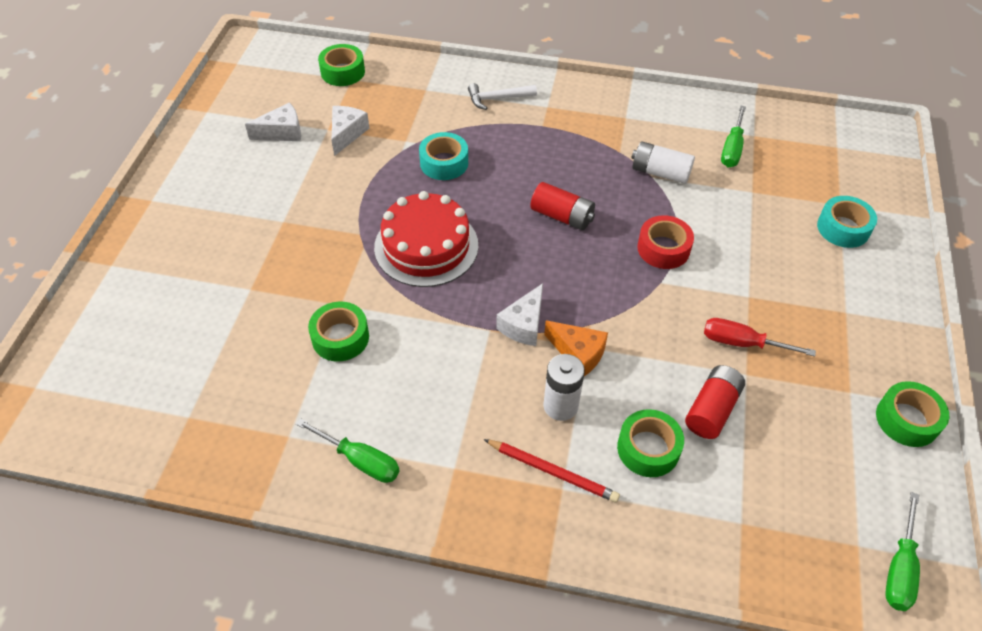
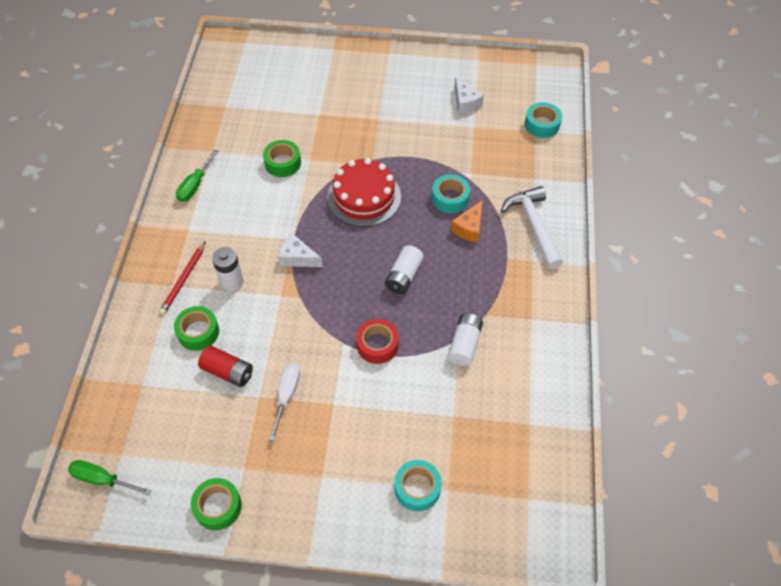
camera: 85 degrees right, 5 degrees up
green tape [318,44,365,86] -> turquoise tape [525,102,562,138]
white cheese [332,106,370,156] -> none
white hammer [468,83,537,110] -> white hammer [501,186,563,269], size x1.65
red battery [530,182,595,230] -> white battery [385,245,424,294]
orange cheese [544,320,608,376] -> orange cheese moved to [451,200,483,243]
red screwdriver [704,318,816,356] -> white screwdriver [269,363,300,441]
green screwdriver [721,106,746,168] -> none

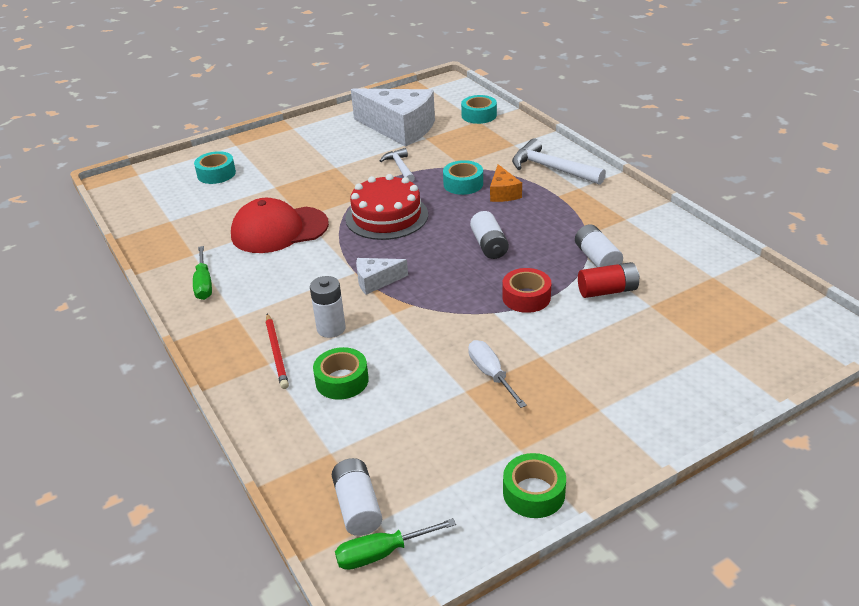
camera: 35 degrees left, 20 degrees down
red battery [198,346,253,387] -> red battery moved to [578,262,640,298]
green tape [263,140,301,177] -> red cap [231,198,329,253]
turquoise tape [394,460,442,511] -> turquoise tape moved to [194,151,236,184]
white cheese [455,77,484,114] -> white cheese [351,88,435,147], size x2.15
none -> white battery [332,458,382,536]
none -> white hammer [380,148,415,182]

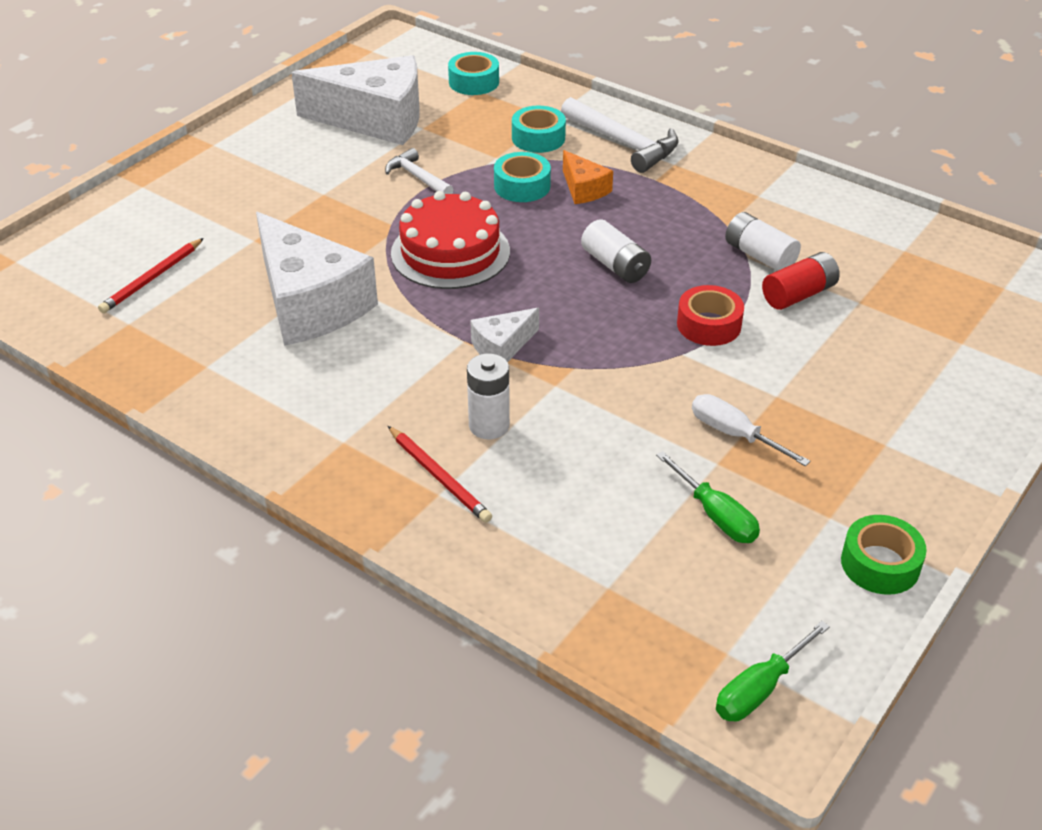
camera: 25 degrees left, 5 degrees up
green screwdriver [193,246,212,300] -> green screwdriver moved to [656,451,760,543]
turquoise tape [194,151,236,184] -> turquoise tape moved to [512,106,566,153]
red cap [231,198,329,253] -> white cheese [256,212,378,346]
green tape [313,347,369,400] -> none
white battery [332,458,382,536] -> none
white hammer [512,138,606,185] -> white hammer turned 150 degrees counterclockwise [561,97,678,173]
none -> red pencil [98,238,204,313]

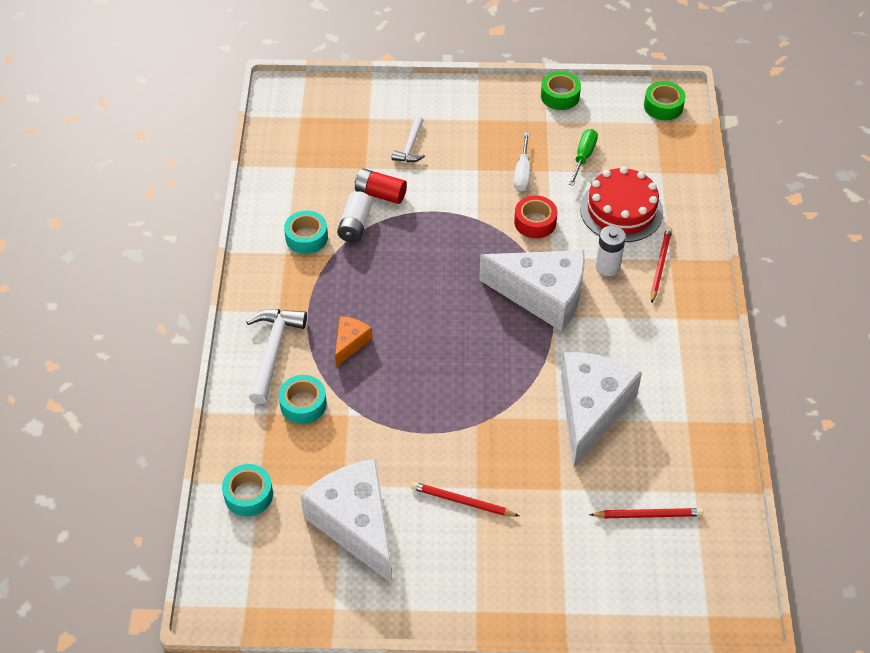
camera: 125 degrees left, 10 degrees up
white hammer [385,148,454,194] -> white hammer moved to [392,116,425,162]
red cake [391,191,510,289] -> red cake moved to [580,167,663,242]
white cheese [470,308,539,362] -> white cheese [479,250,585,332], size x2.15
turquoise tape [494,152,551,202] -> turquoise tape moved to [284,211,328,254]
white battery [581,219,651,283] -> none
red tape [677,285,744,346] -> red tape moved to [514,195,557,238]
green screwdriver [716,621,830,722] -> green tape [644,81,685,120]
none -> red pencil [411,482,519,516]

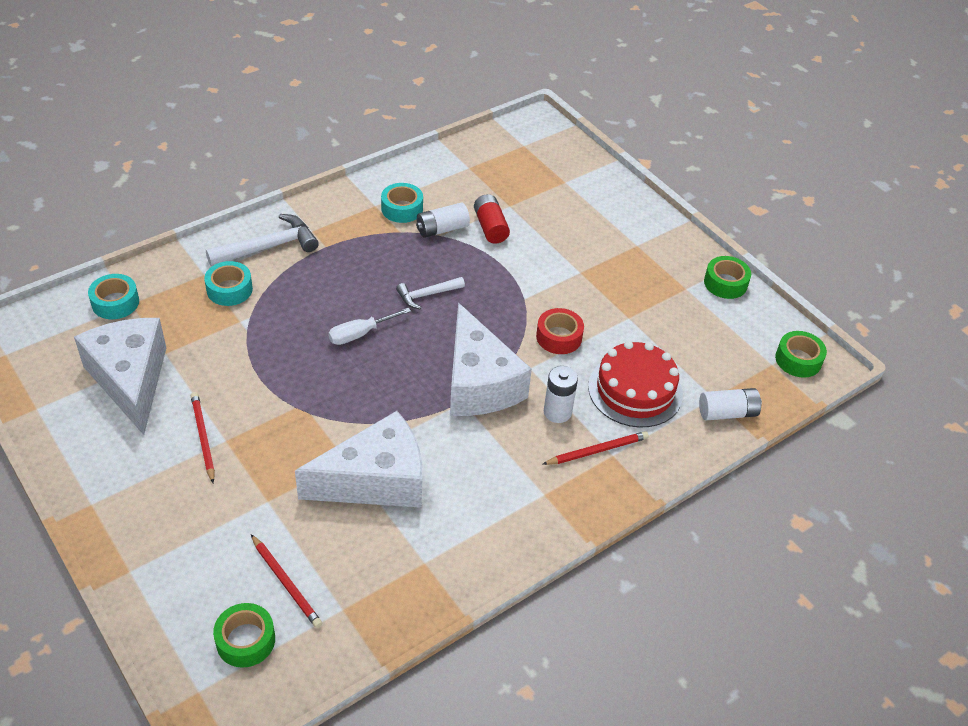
camera: 50 degrees right, 5 degrees down
white cheese [300,459,392,584] -> white cheese turned 45 degrees counterclockwise [74,318,166,435]
orange cheese [335,316,372,367] -> none
white hammer [392,116,425,162] -> white hammer moved to [396,277,465,309]
white screwdriver [514,132,530,191] -> white screwdriver moved to [328,308,411,345]
green screwdriver [569,129,598,186] -> none
none -> green tape [213,603,275,668]
none -> white battery [699,388,762,420]

